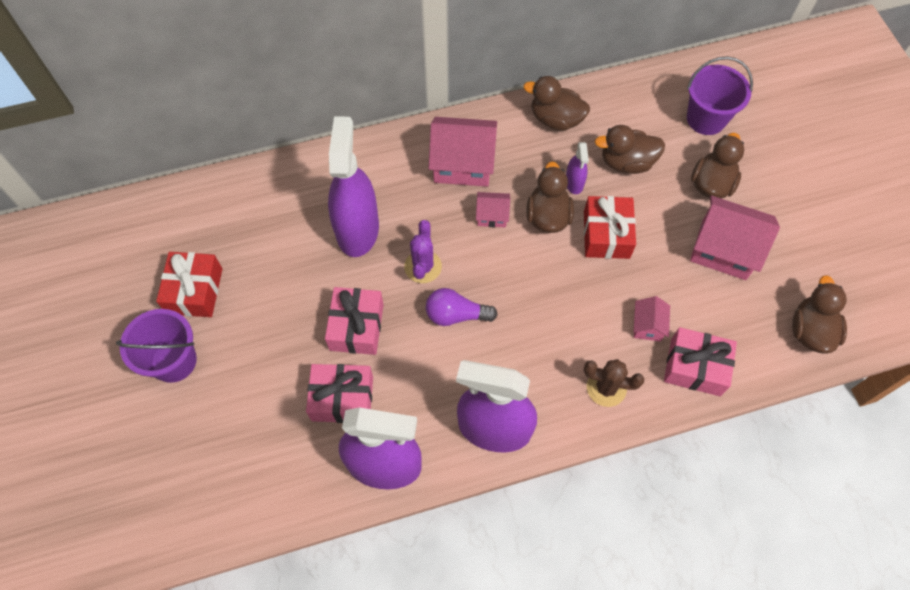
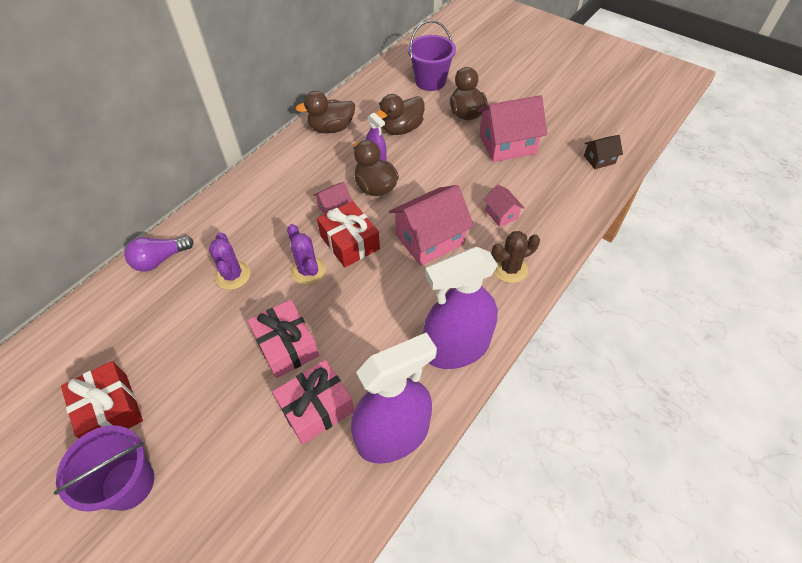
camera: 35 degrees left, 10 degrees down
purple spray bottle [328,116,379,257] -> purple cactus [209,232,250,290]
purple light bulb [426,288,498,326] -> purple light bulb moved to [124,235,194,272]
pink house [428,117,497,187] -> pink house moved to [389,185,474,266]
red gift [584,196,636,259] -> red gift moved to [317,201,380,267]
pink gift [664,327,737,396] -> none
brown duck [792,275,847,353] -> brown house [584,135,623,169]

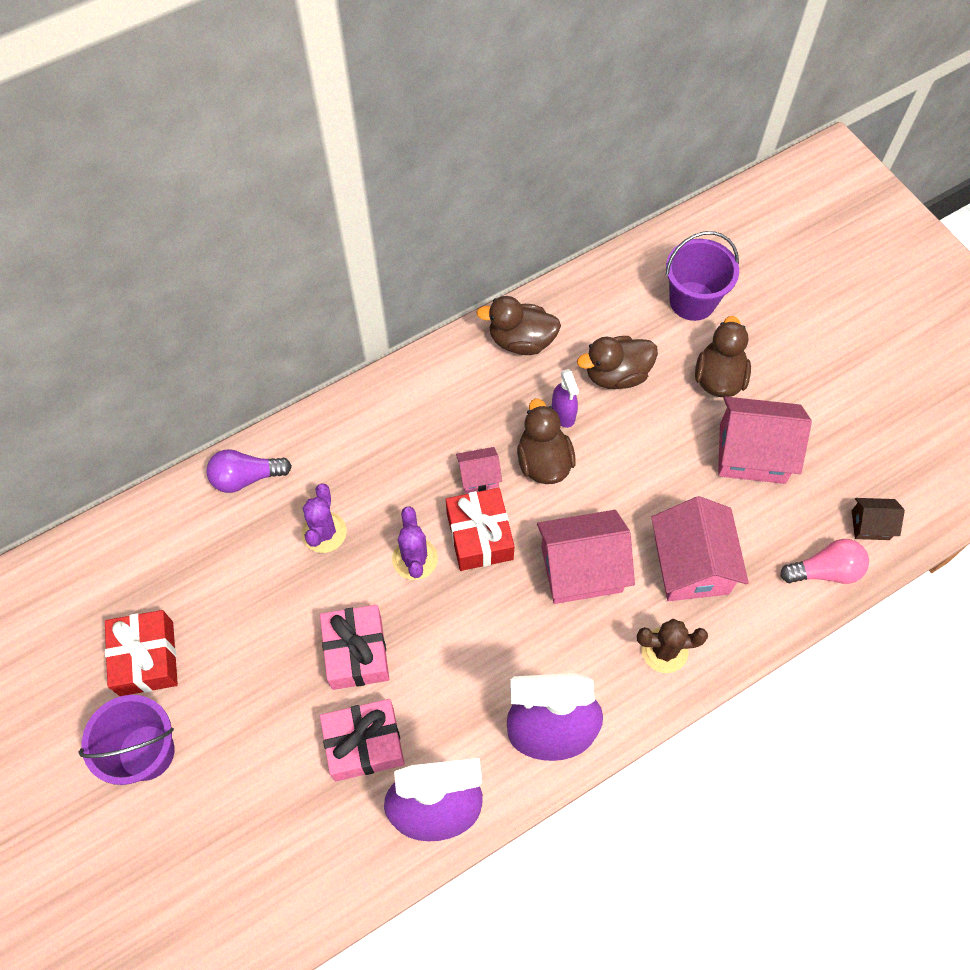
camera: 20 degrees right, 10 degrees up
pink house [484,184,525,227] -> pink house [651,496,749,601], size x1.97
none -> pink light bulb [780,539,869,584]

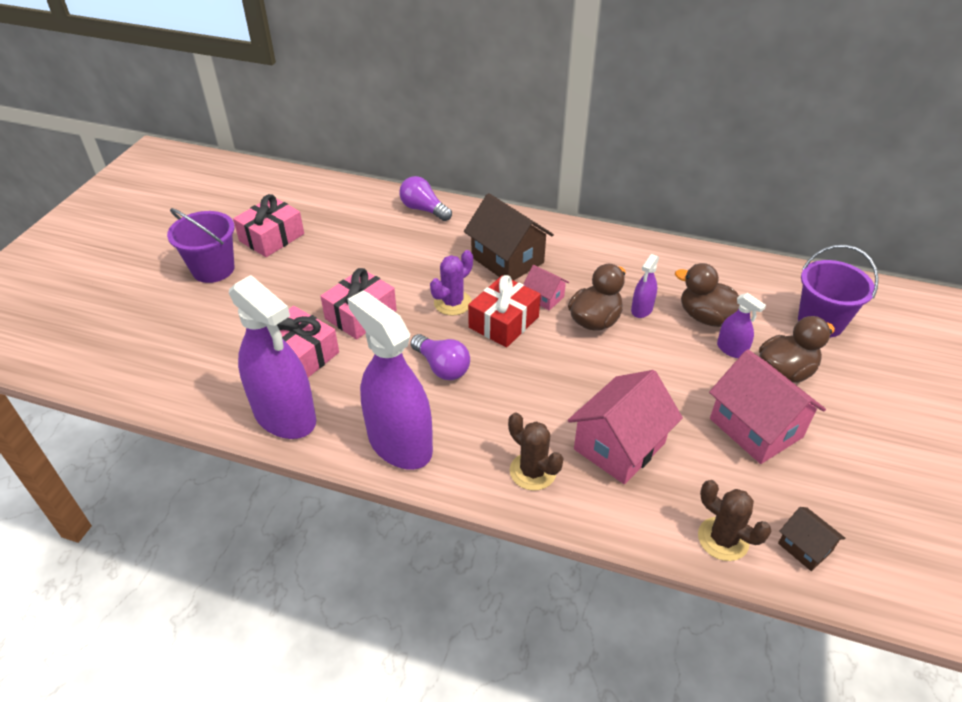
camera: 50 degrees right, 20 degrees down
red gift [105,610,178,696] -> pink gift [233,194,304,257]
purple cactus [301,484,347,553] -> none
brown duck [476,296,561,355] -> none
pink house [537,510,635,604] -> none
pink light bulb [780,539,869,584] -> brown cactus [698,480,772,561]
none -> purple light bulb [410,334,470,380]
none -> brown house [464,193,554,281]
none -> purple spray bottle [717,293,766,358]

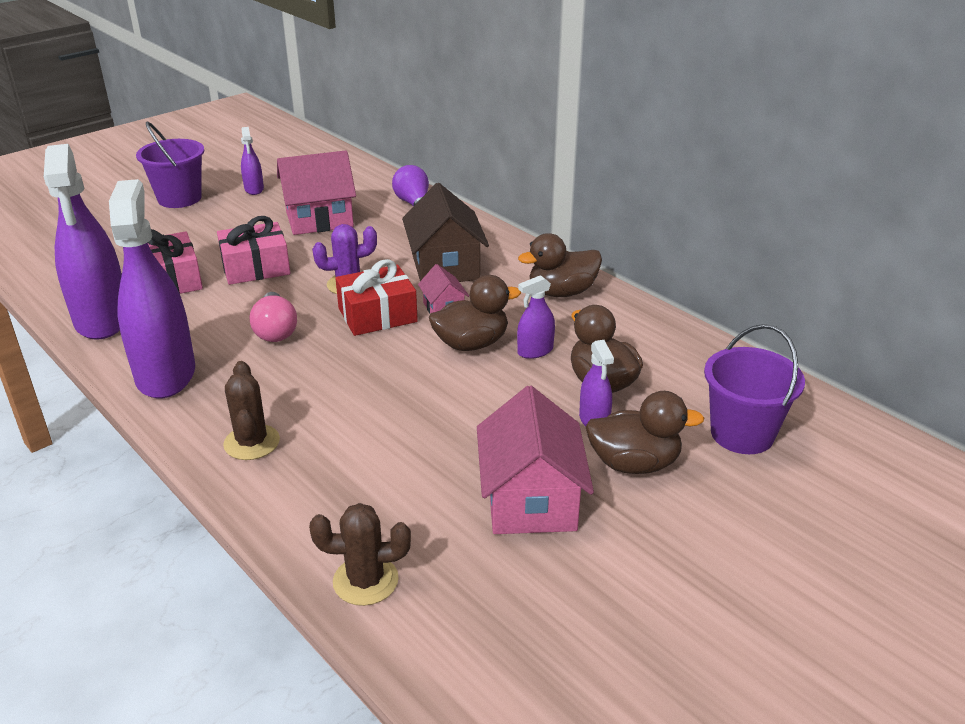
camera: 30 degrees right, 10 degrees down
pink gift [233,194,304,257] -> purple spray bottle [241,127,264,195]
purple light bulb [410,334,470,380] -> pink light bulb [250,292,297,342]
pink house [568,370,683,484] -> pink house moved to [277,150,356,235]
brown cactus [698,480,772,561] -> brown cactus turned 75 degrees counterclockwise [309,503,411,606]
brown house [778,507,845,571] -> none
none -> brown duck [518,233,602,297]

